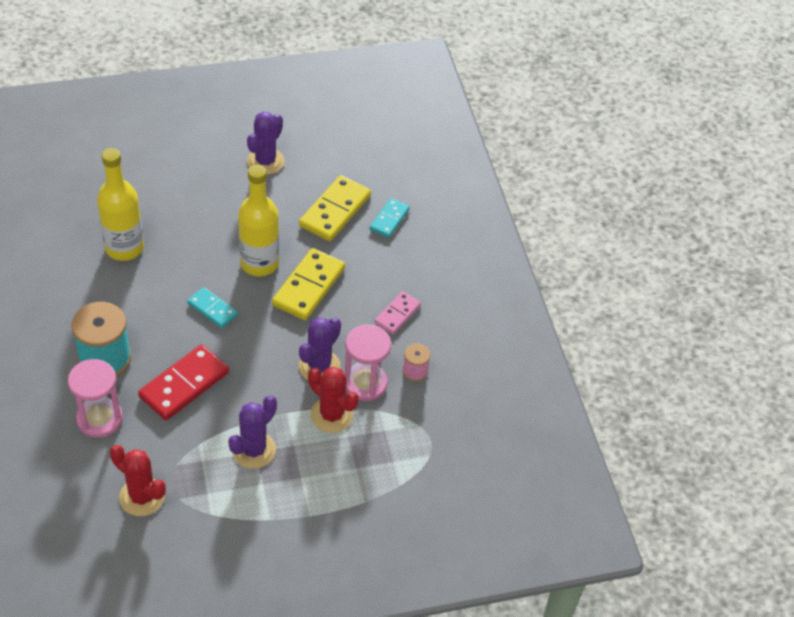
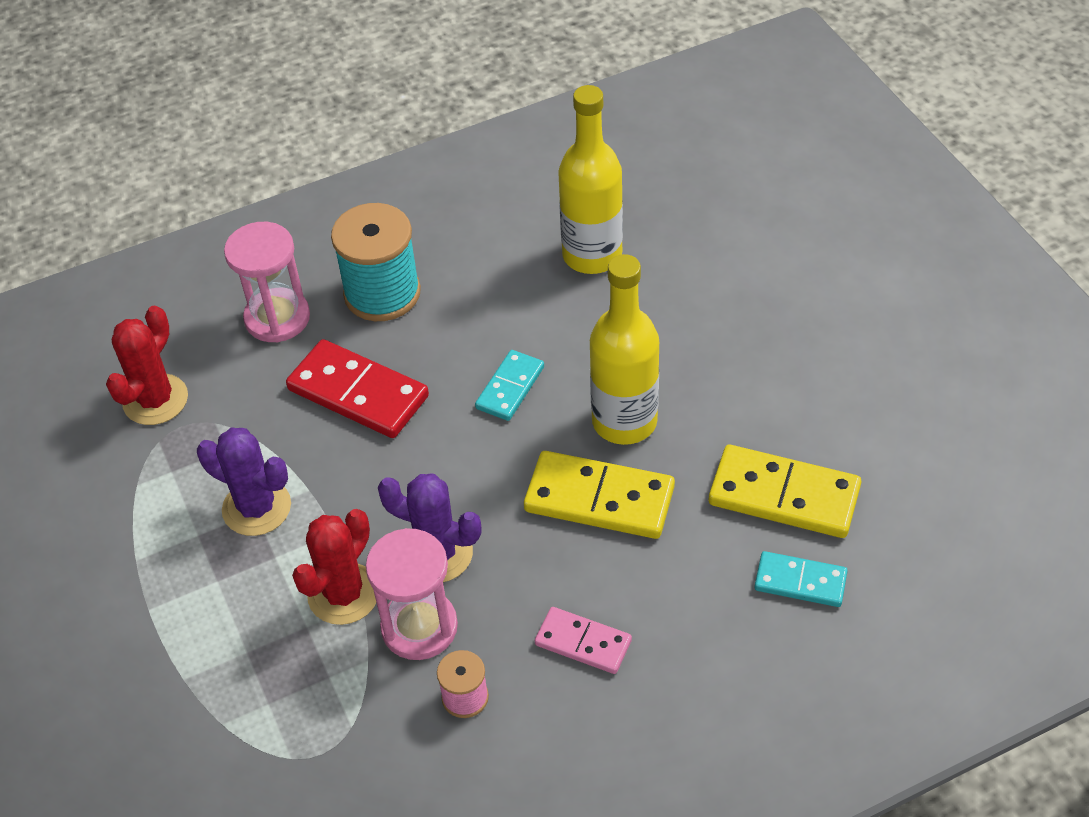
camera: 85 degrees right, 0 degrees up
purple cactus [247,111,284,175] -> none

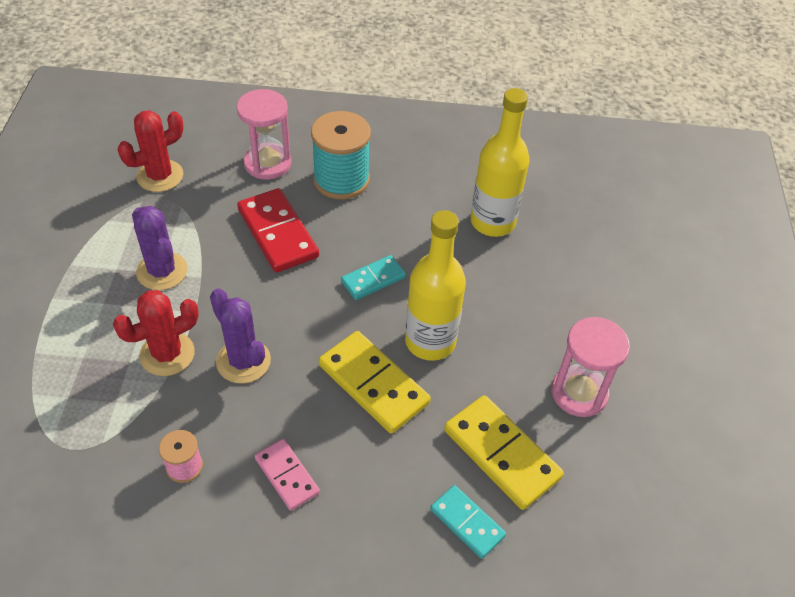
camera: 25 degrees right, 0 degrees up
pink hourglass [366,528,458,660] -> pink hourglass moved to [551,317,630,417]

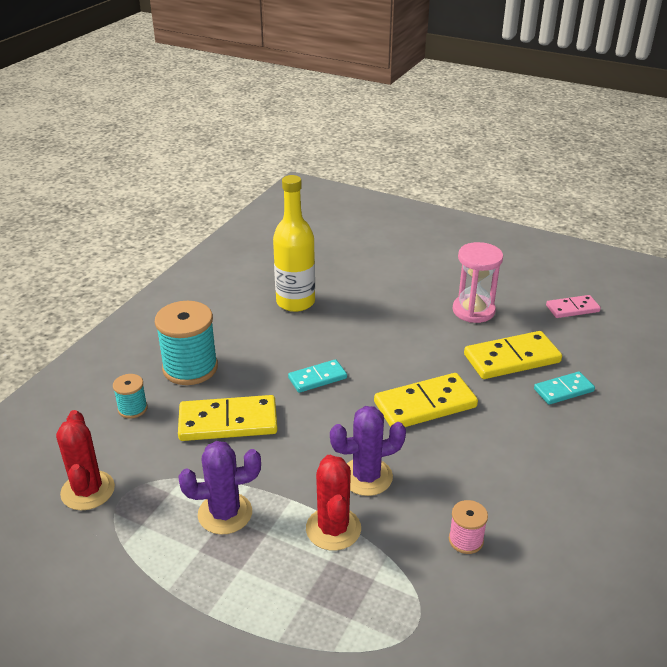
camera: 65 degrees left, 15 degrees down
pink hourglass [237,89,292,180] -> turquoise spool [113,374,148,419]
red domino [237,188,319,273] -> yellow domino [178,395,278,441]
pink domino [255,439,320,511] -> pink domino moved to [546,295,601,318]
turquoise domino [341,255,406,300] -> turquoise domino turned 75 degrees clockwise [288,359,347,393]
yellow bottle [405,210,466,361] -> none

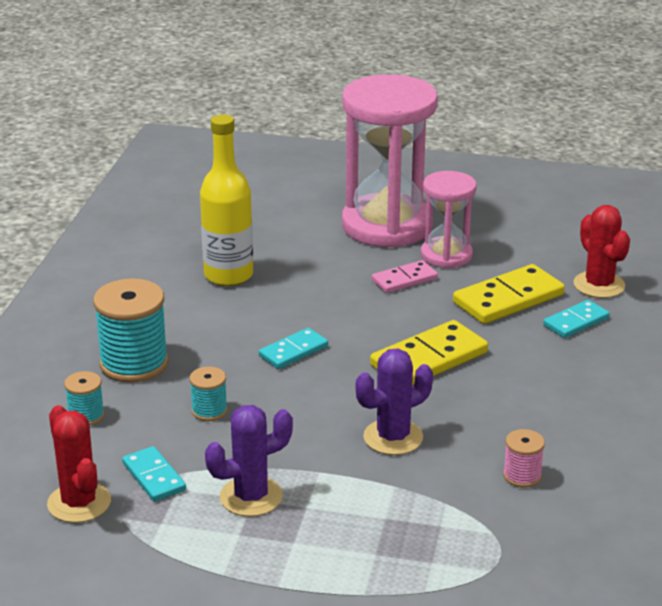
camera: 15 degrees left, 5 degrees down
yellow domino [178,395,278,441] -> turquoise spool [190,367,228,421]
red cactus [306,455,361,551] -> red cactus moved to [573,205,630,298]
pink domino [546,295,601,318] -> pink domino moved to [372,260,438,293]
none -> turquoise domino [122,446,186,502]
none -> pink hourglass [342,74,438,248]

